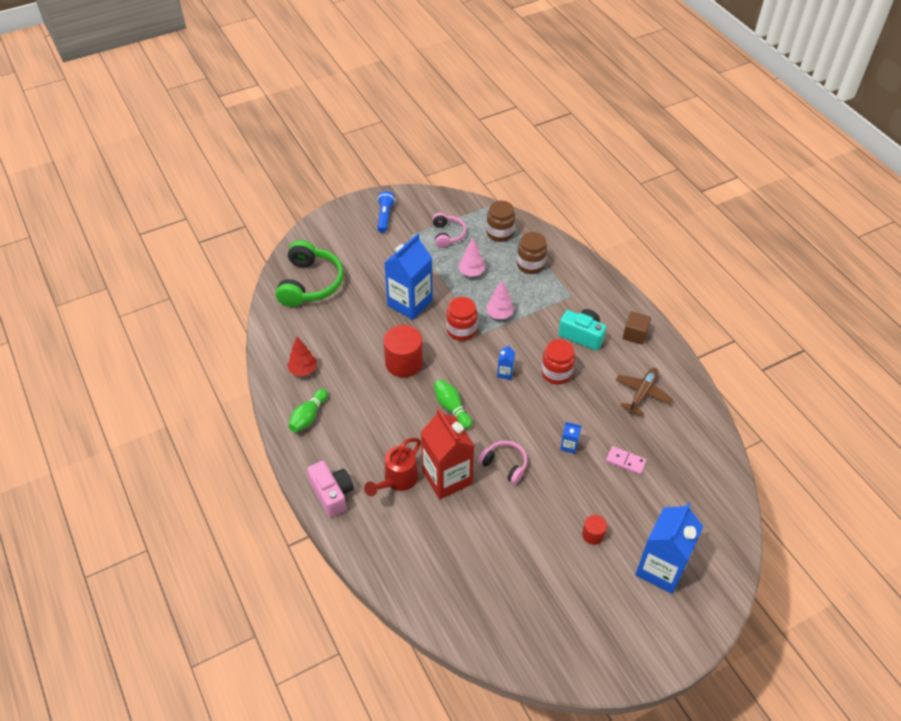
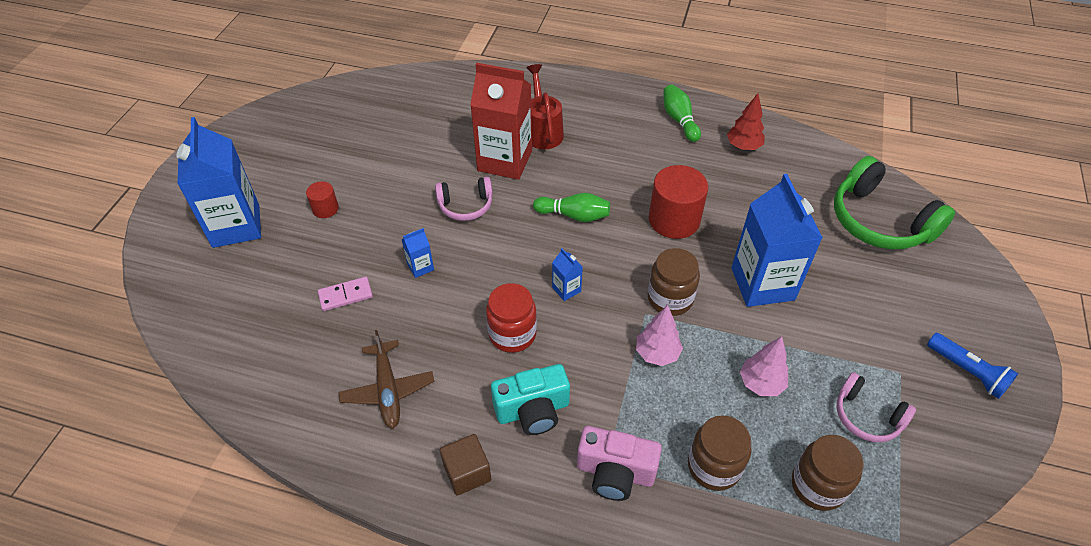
camera: 135 degrees right, 0 degrees up
pink camera [307,461,354,517] -> pink camera moved to [577,426,662,501]
red jar [446,297,477,341] -> brown jar [647,248,700,316]

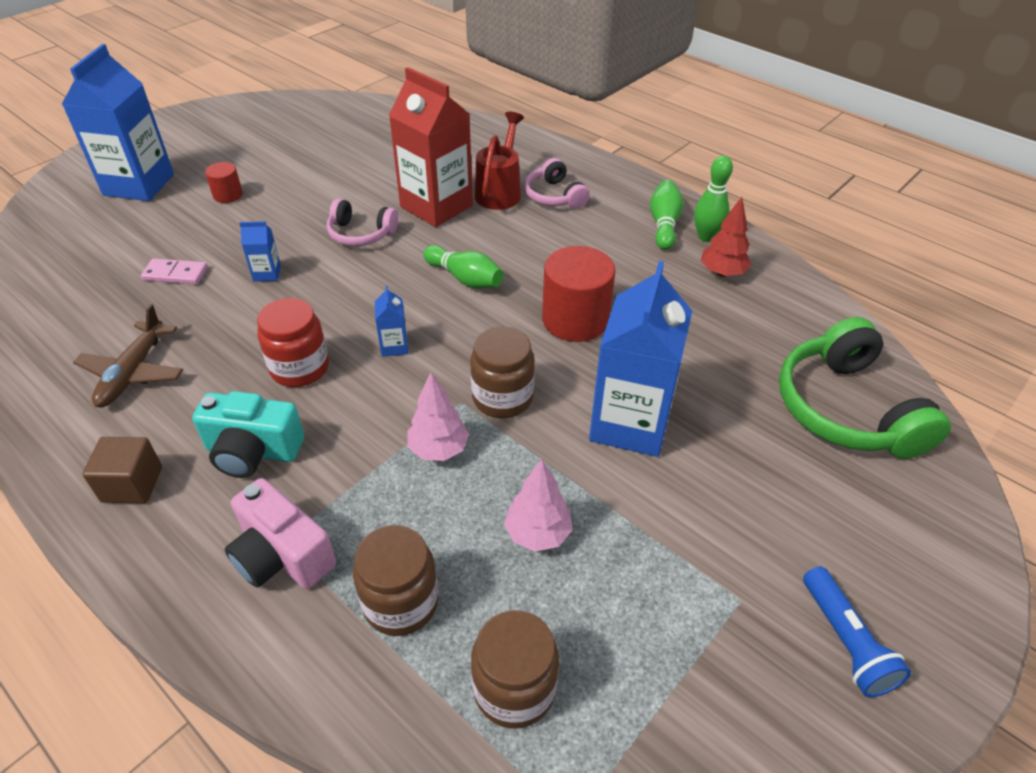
camera: 25 degrees right, 5 degrees down
pink headphones [837,372,916,442] -> pink headphones moved to [524,158,590,209]
none -> green bowling pin [694,156,733,242]

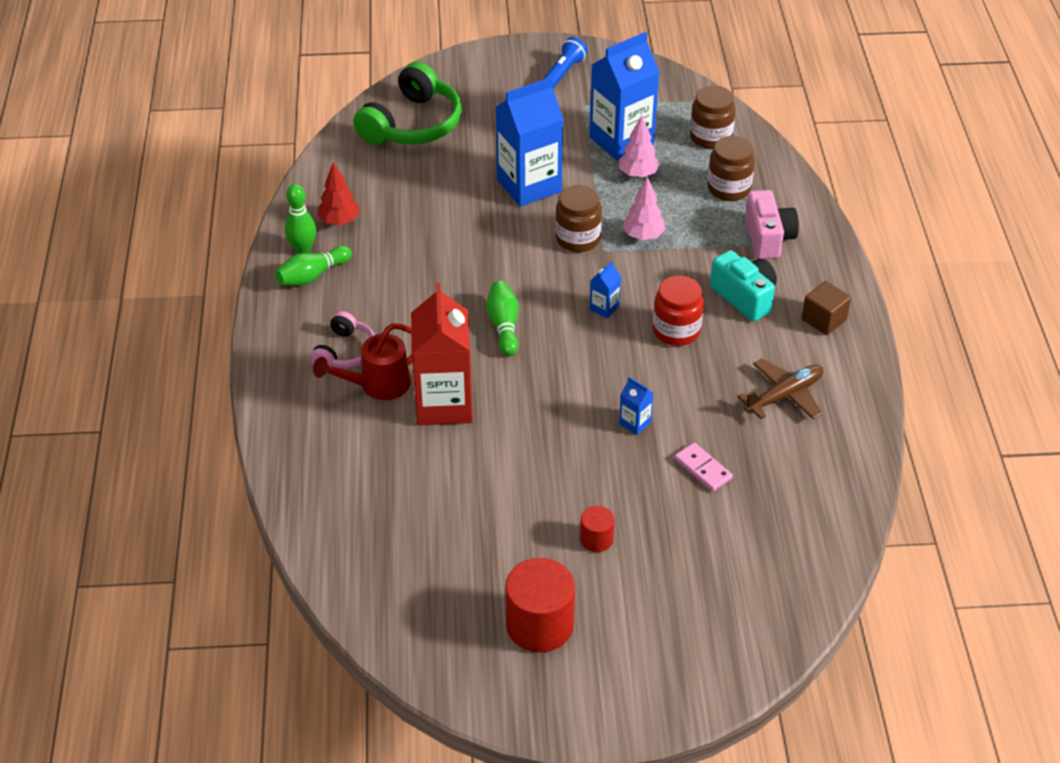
camera: 135 degrees left, 0 degrees up
blue carton [62,44,174,201] -> blue carton moved to [589,32,660,161]
pink headphones [327,199,398,246] -> none
red cylinder [542,246,615,342] -> red cylinder moved to [505,558,575,653]

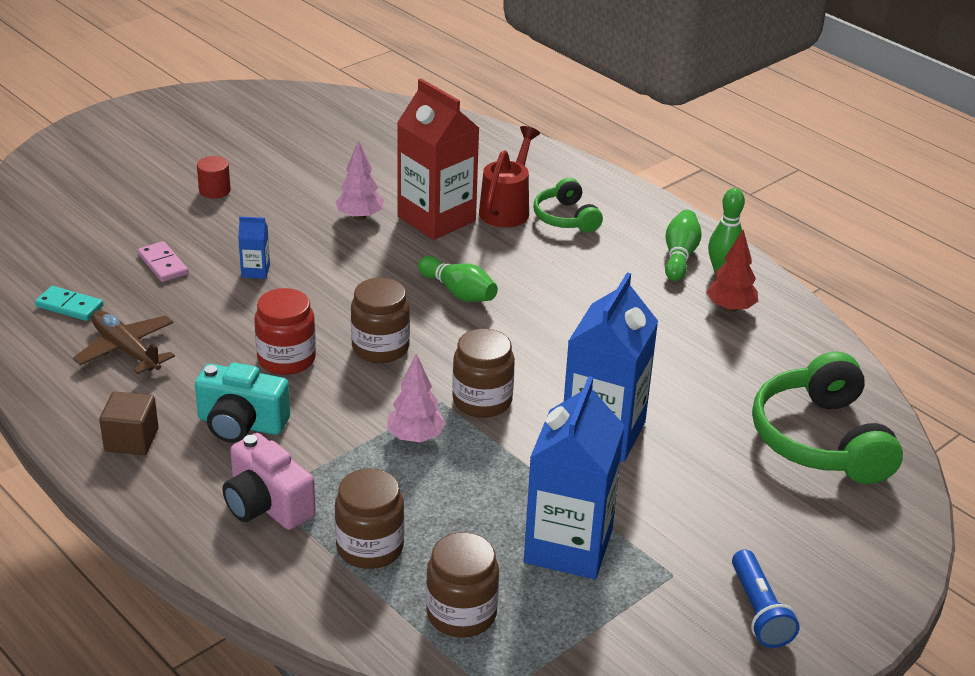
camera: 140 degrees right, 10 degrees down
pink headphones [310,311,375,368] -> green headphones [534,178,603,233]
red cylinder [505,558,575,653] -> none
blue carton [590,261,621,319] -> brown jar [351,278,410,363]
pink tree [619,115,660,178] -> pink tree moved to [335,140,384,220]
pink domino [674,443,733,491] -> pink domino turned 45 degrees clockwise [138,241,188,282]
brown plane [737,358,823,419] -> brown plane turned 120 degrees clockwise [73,310,175,374]
none -> turquoise domino [35,286,104,321]

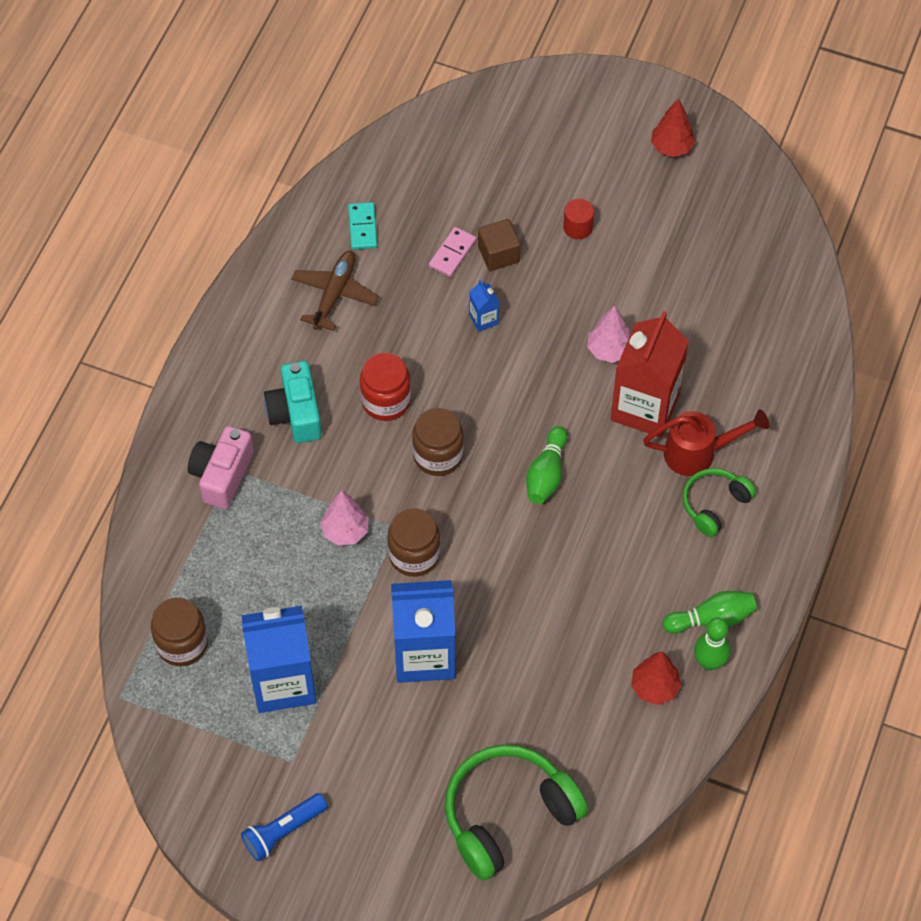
camera: 65 degrees right, 25 degrees up
brown cube [99,391,159,455] -> brown cube moved to [478,219,521,271]
brown jar [335,468,404,569] -> none
none -> red tree [651,98,695,157]

